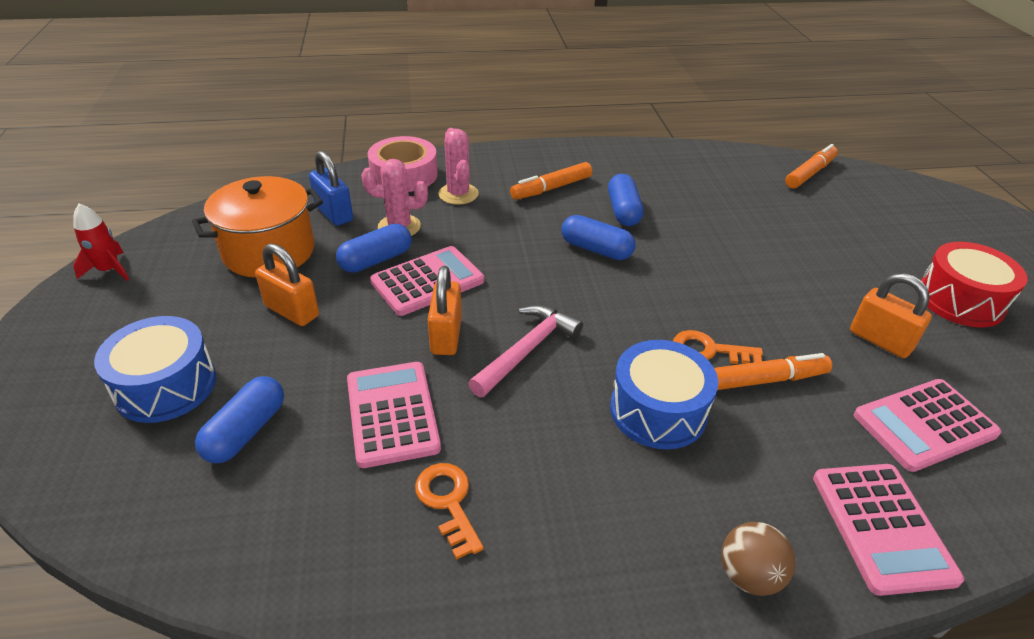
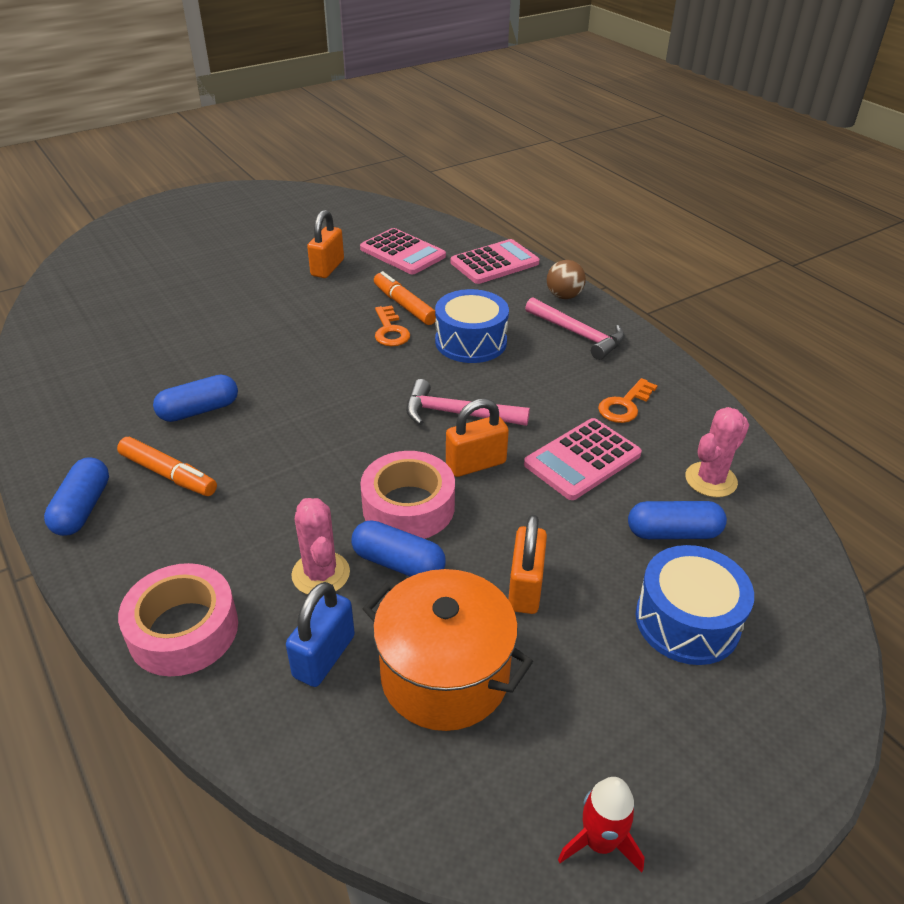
camera: 115 degrees left, 0 degrees up
pink calculator [370,246,484,316] -> pink tape [360,451,455,539]
pink cactus [438,128,479,205] -> pink cactus moved to [685,407,749,497]
blue capsule [562,215,636,260] -> blue capsule moved to [44,457,109,536]
orange marker [785,144,838,189] -> none
red drum [921,242,1027,328] -> none
none -> pink hammer [525,297,625,360]

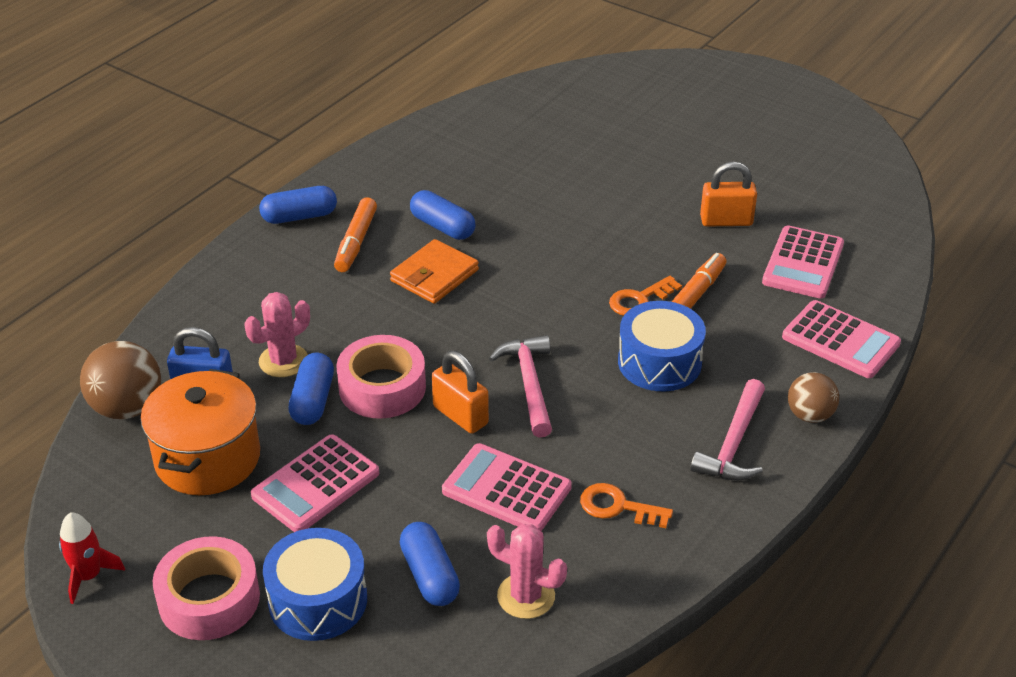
camera: 70 degrees right, 0 degrees up
pink tape [118,563,238,676] -> pink tape moved to [152,536,260,640]
orange padlock [508,514,547,614] -> pink calculator [251,434,379,532]
none -> brown ball [80,341,161,419]
none -> orange wallet [390,239,479,304]

